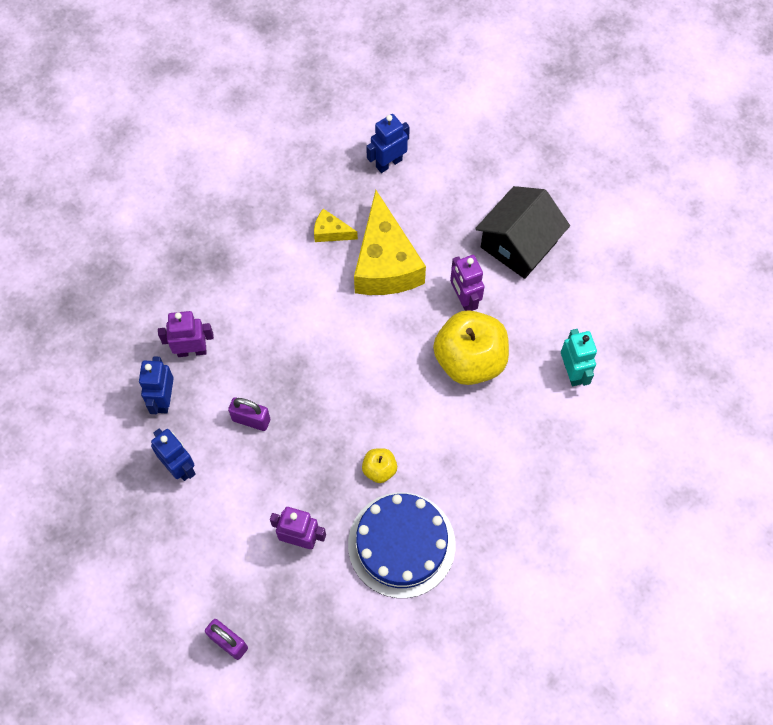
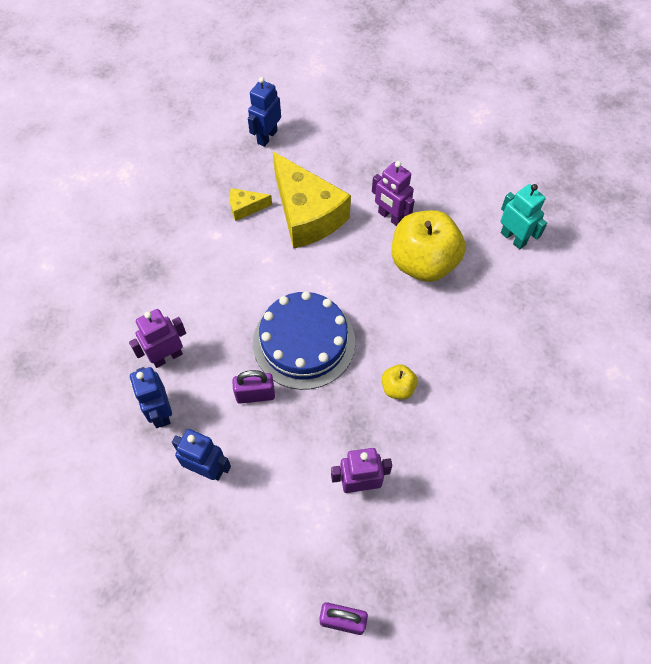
camera: 25 degrees left, 5 degrees down
blue cake [348,492,455,598] -> blue cake moved to [253,291,355,390]
black house [475,186,570,279] -> none

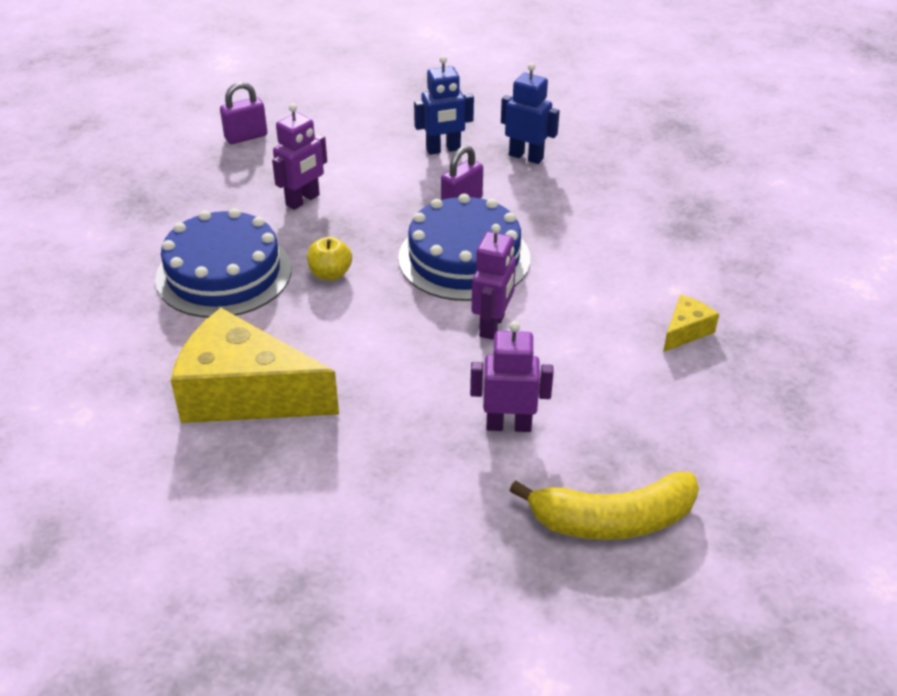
camera: 140 degrees right, 20 degrees down
purple robot [129,309,186,368] -> purple robot moved to [472,224,516,340]
blue robot [248,77,281,147] -> none
yellow cheese [273,151,351,249] -> yellow cheese moved to [171,308,339,423]
yellow apple [392,210,466,282] -> none
turquoise robot [500,184,547,249] -> none
none -> blue cake [155,208,292,318]
none -> yellow banana [509,472,699,540]

